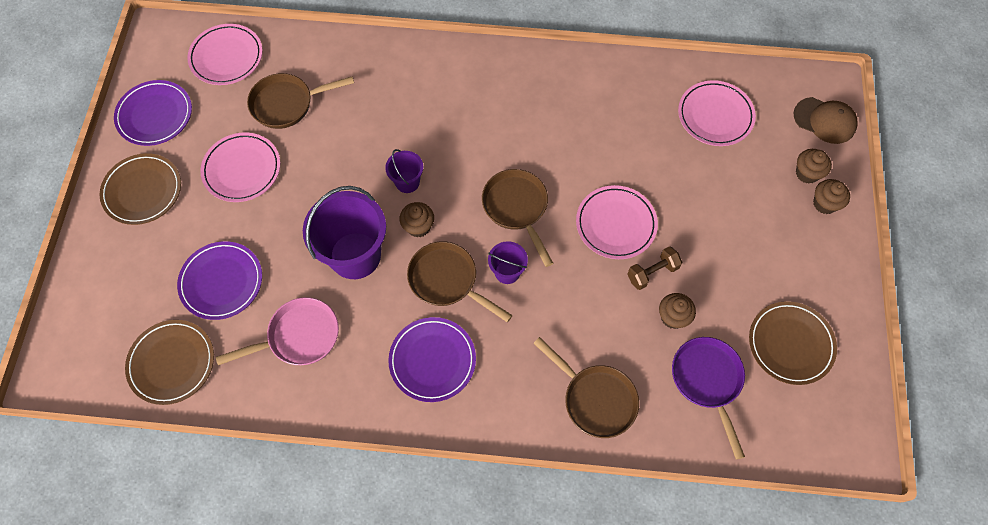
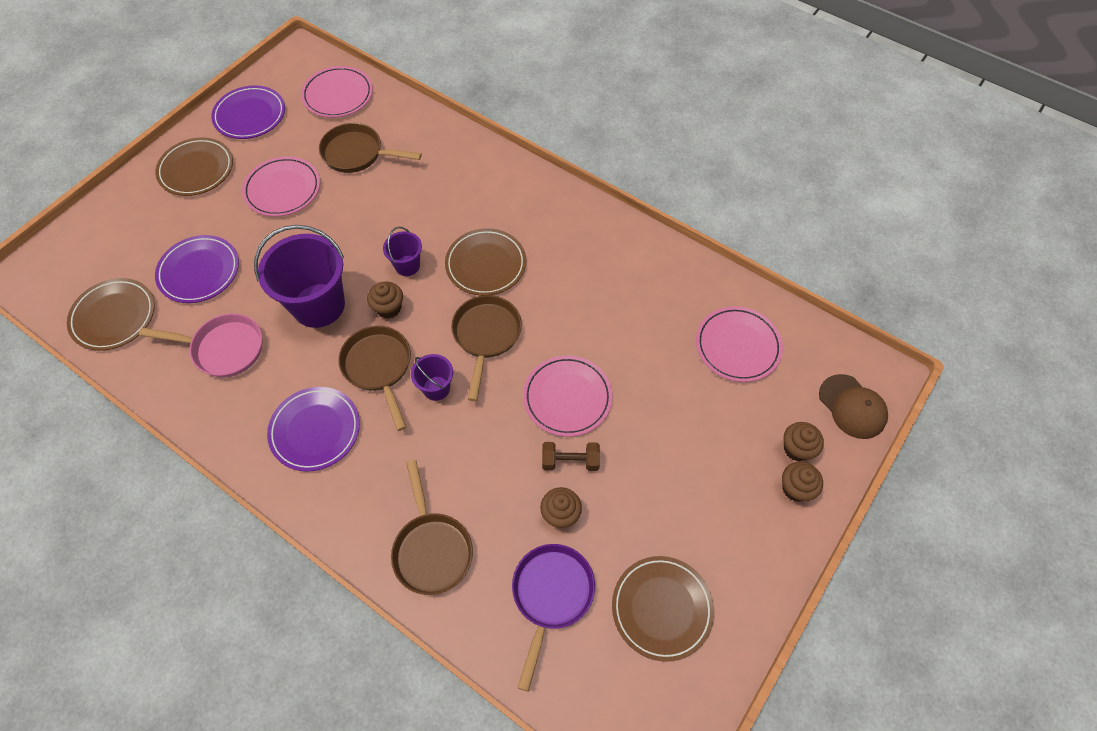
camera: 30 degrees right, 5 degrees down
none -> brown plate [445,228,526,296]

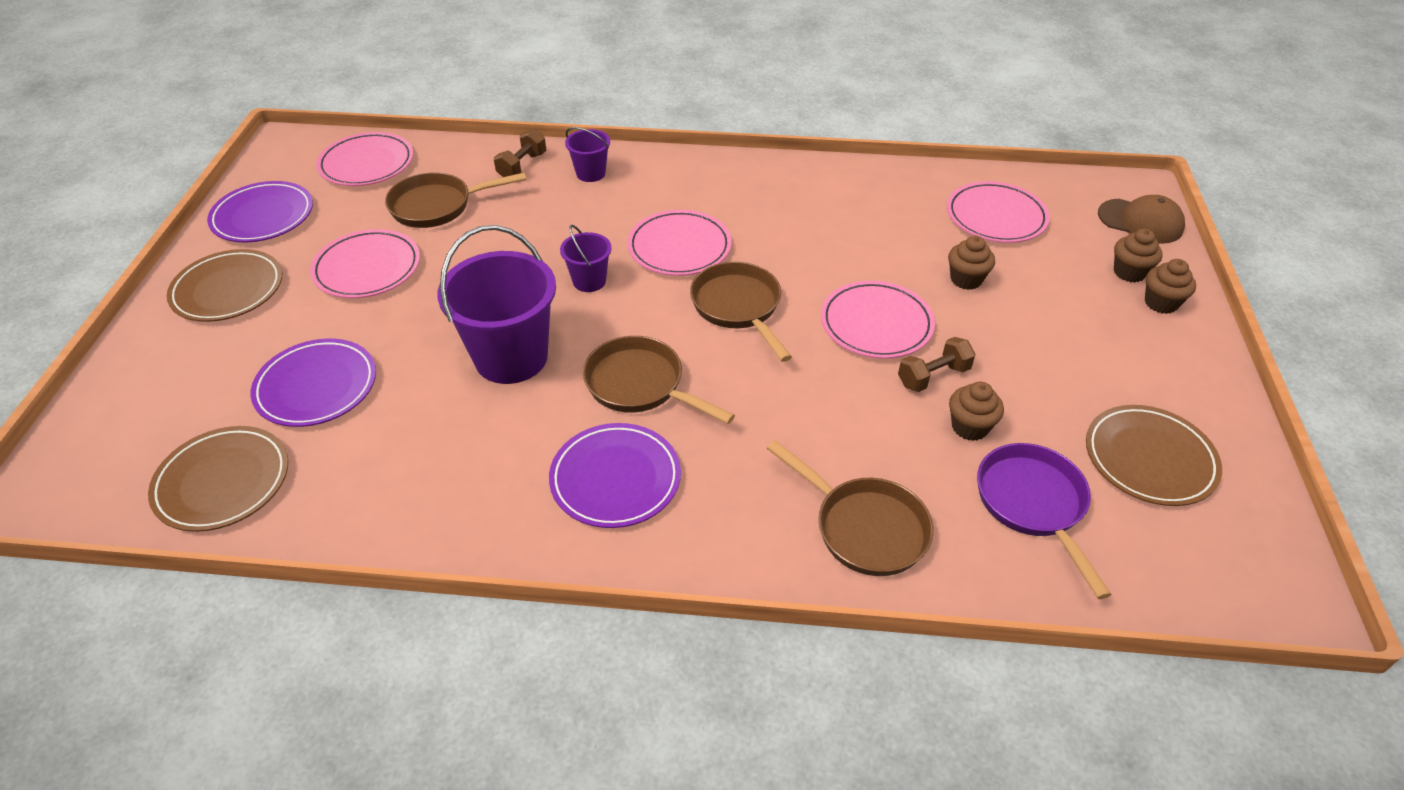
camera: 30 degrees left, 15 degrees down
pink pan [139,313,262,378] -> none
brown cupcake [367,282,403,319] -> brown cupcake moved to [948,236,995,290]
purple bucket [411,354,453,401] -> purple bucket moved to [565,127,610,182]
brown plate [445,228,526,296] -> pink plate [628,210,732,276]
none -> brown dumbbell [494,129,546,177]

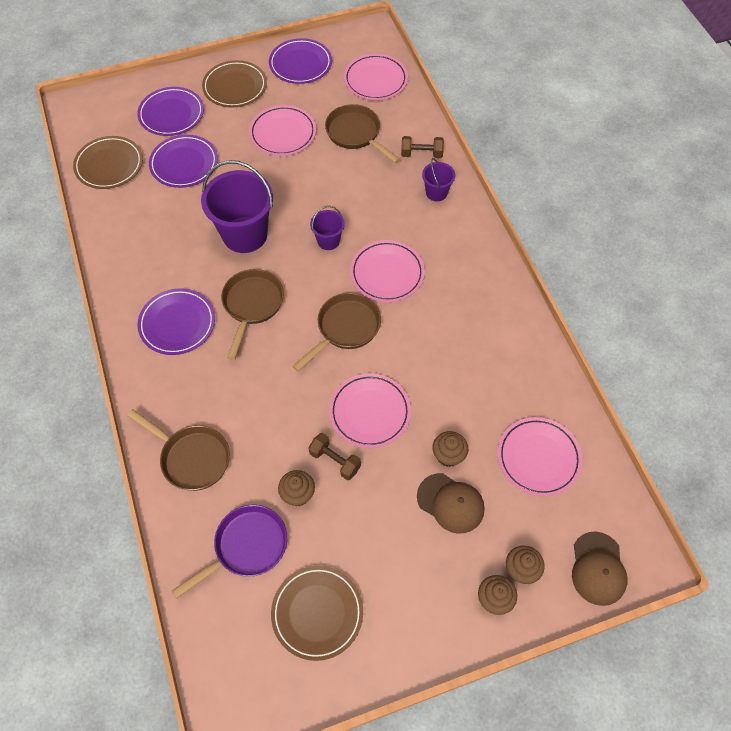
camera: 65 degrees right, 15 degrees up
brown pan [767,440,933,576] -> brown pan turned 75 degrees counterclockwise [127,409,230,491]
none -> purple plate [137,87,204,136]
none -> brown cap [417,473,485,534]

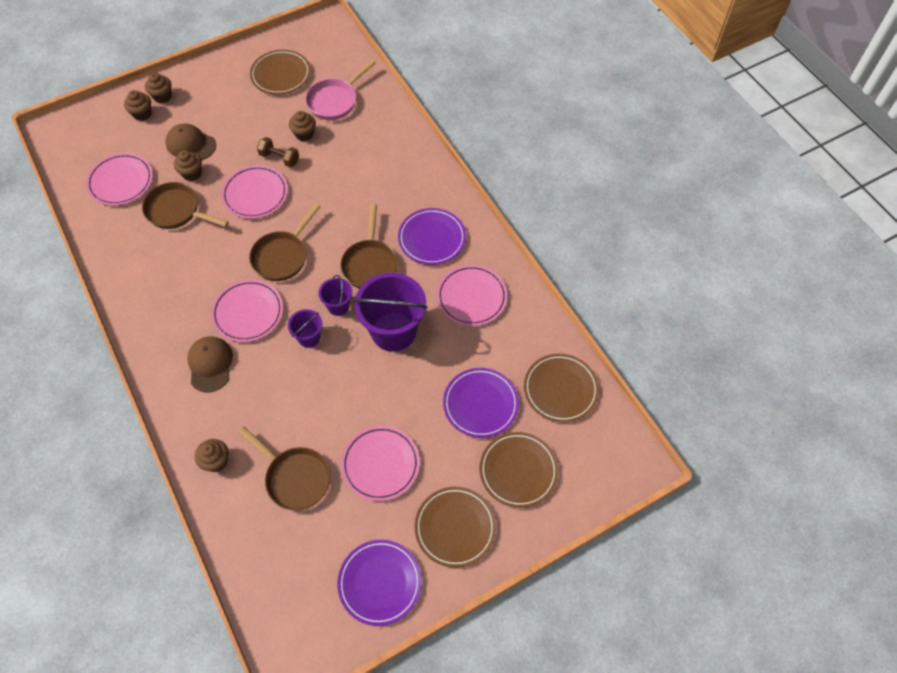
camera: 170 degrees right, 0 degrees up
brown pan [127,409,230,491] -> brown pan moved to [142,182,229,229]
purple plate [137,87,204,136] -> brown plate [480,432,559,508]
purple pan [172,505,287,599] -> pink pan [305,59,376,120]
pink plate [344,54,408,100] -> pink plate moved to [437,265,508,326]
brown dumbbell [401,136,444,158] -> brown cupcake [195,439,229,472]
purple bucket [422,158,455,202] -> purple bucket moved to [318,275,352,316]
brown cap [572,532,628,606] -> brown cap moved to [187,336,233,392]

